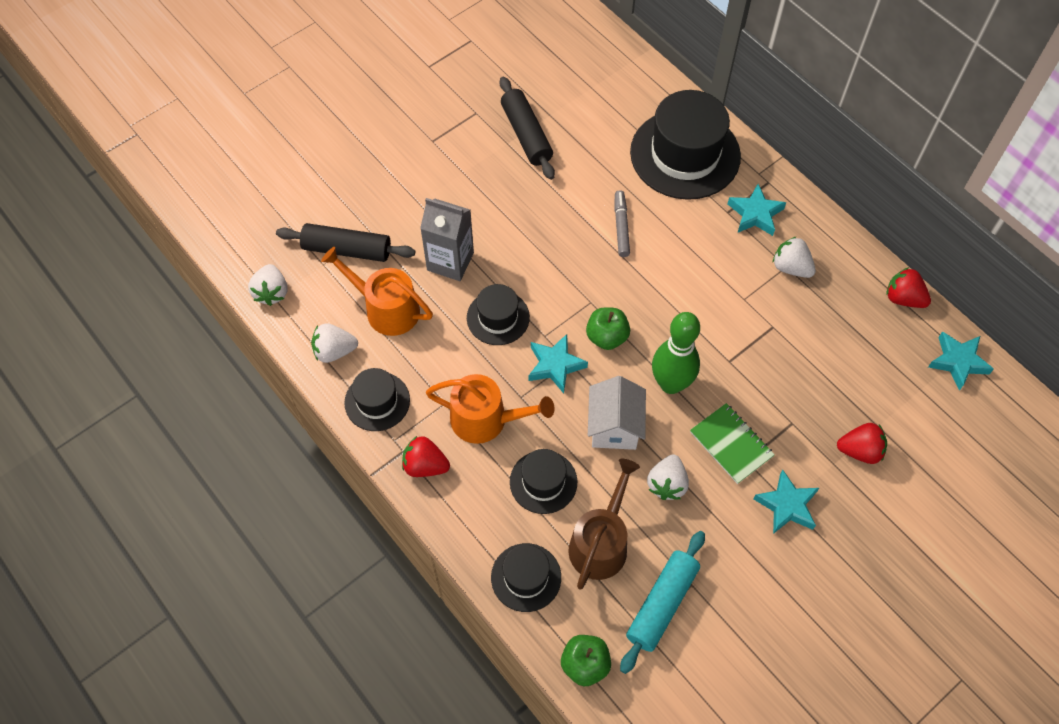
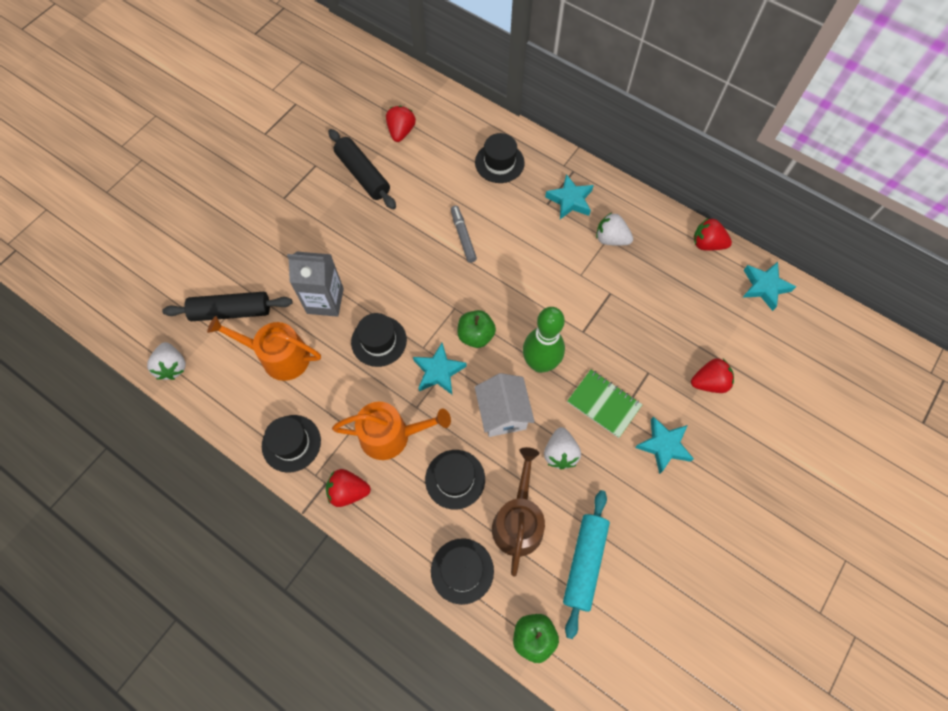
camera: 15 degrees left, 5 degrees up
white strawberry [311,323,358,363] -> none
black hat [630,90,741,200] -> black hat [475,133,525,183], size x0.53
none -> red strawberry [386,106,416,142]

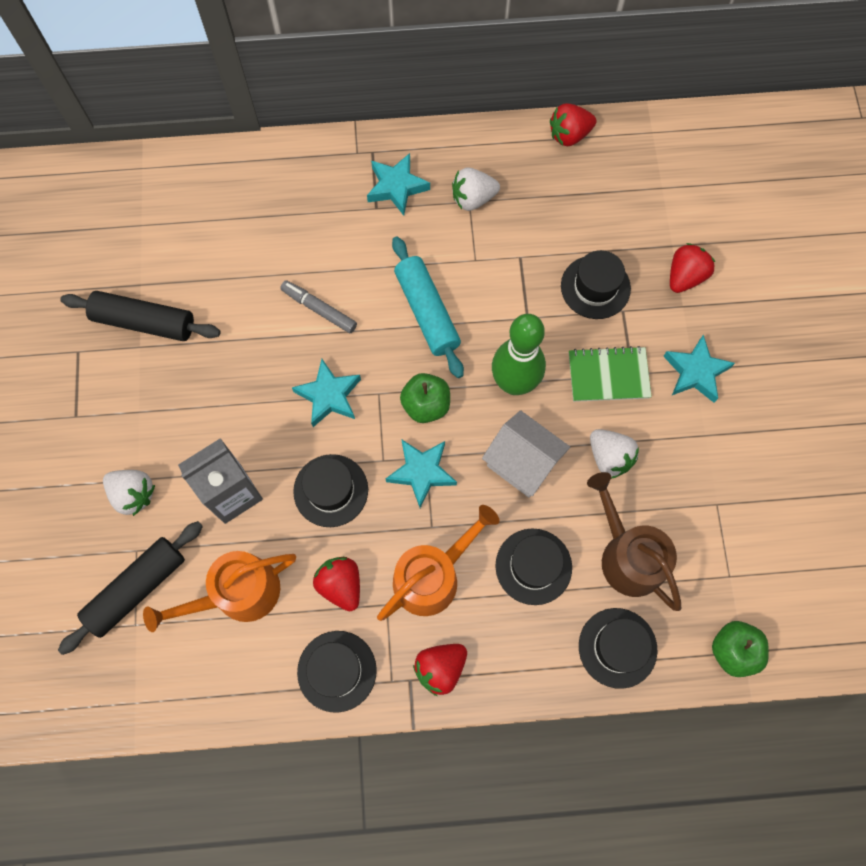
camera: 40 degrees left, 5 degrees up
white strawberry [147,342,186,380] -> white strawberry moved to [103,470,155,516]
red strawberry [386,106,416,142] -> red strawberry moved to [313,557,360,611]
black hat [475,133,525,183] -> black hat moved to [561,250,631,319]
turquoise rolling pin [563,490,610,639] -> turquoise rolling pin moved to [392,236,464,378]
turquoise star [742,262,796,311] -> turquoise star moved to [292,359,361,427]

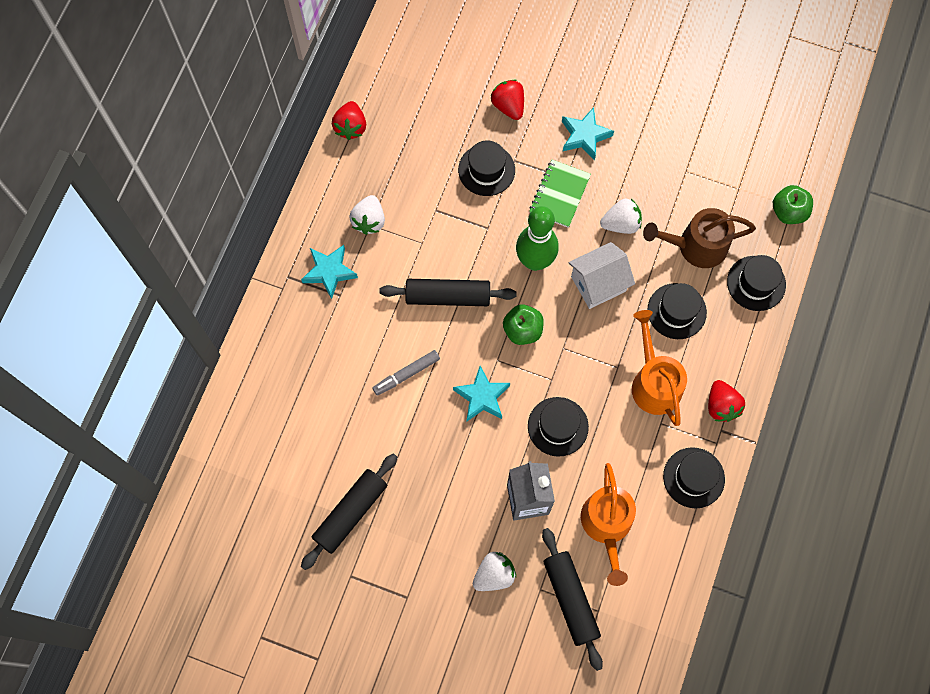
camera: 65 degrees left, 0 degrees up
red strawberry [313,557,360,611] -> none
turquoise star [386,439,457,508] -> none
turquoise rolling pin [392,236,464,378] -> black rolling pin [379,279,517,306]

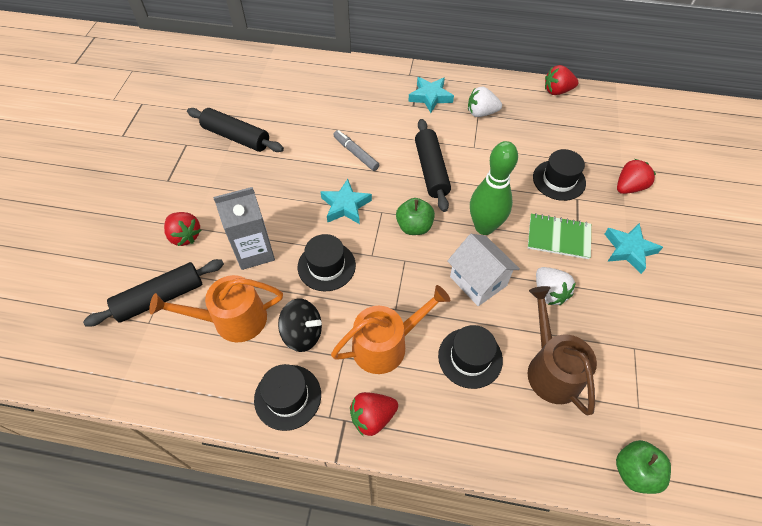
camera: 80 degrees right, 15 degrees down
white strawberry [473,552,516,591] -> red strawberry [164,212,201,246]
black hat [727,255,786,311] -> none
none -> black spinning top [278,299,322,352]

